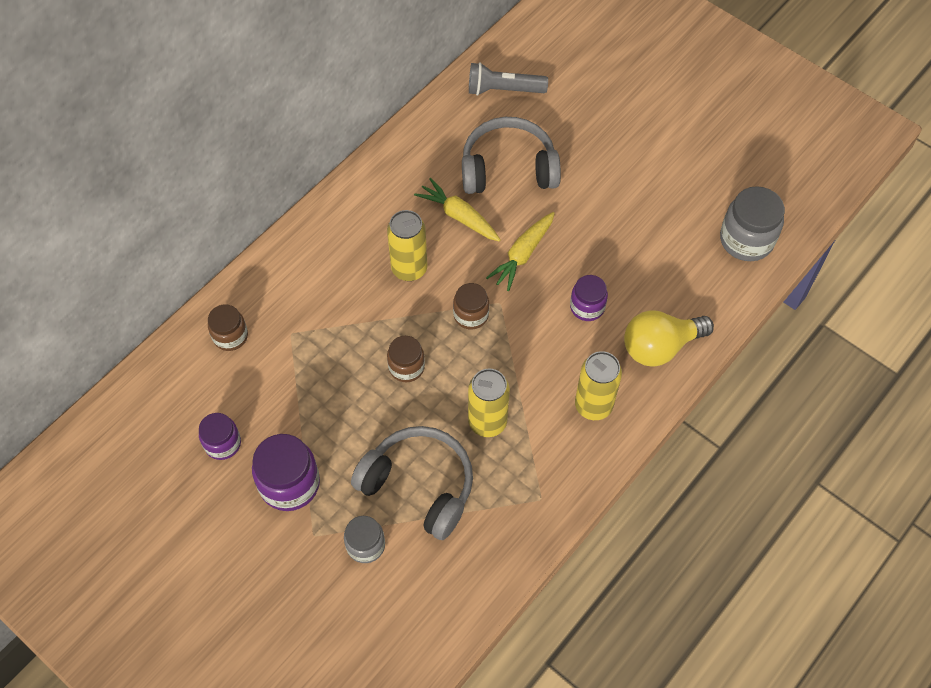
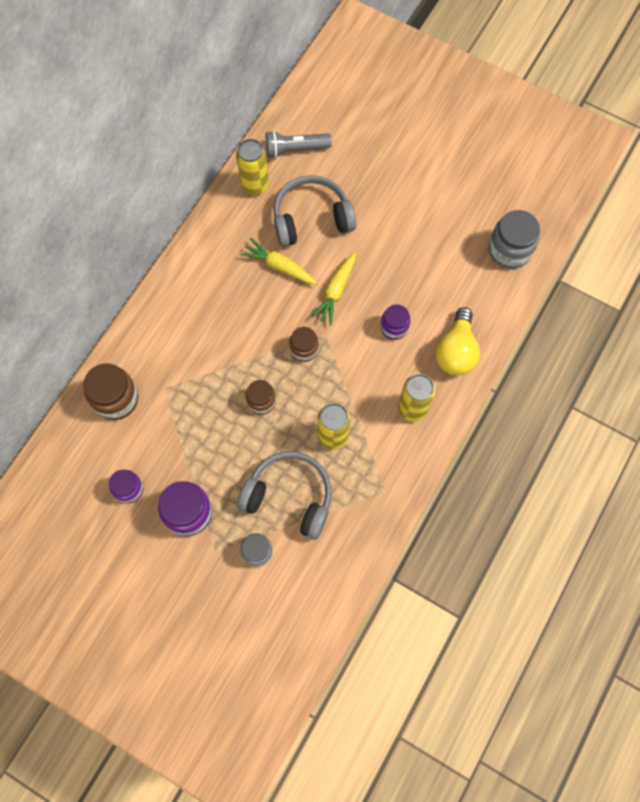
camera: 10 degrees left, 10 degrees up
brown jar [208,304,248,351] -> brown jar [83,363,138,420], size x1.61
yellow can [387,210,428,281] -> yellow can moved to [236,139,269,196]
yellow light bulb [624,310,714,366] -> yellow light bulb turned 45 degrees counterclockwise [435,307,480,375]

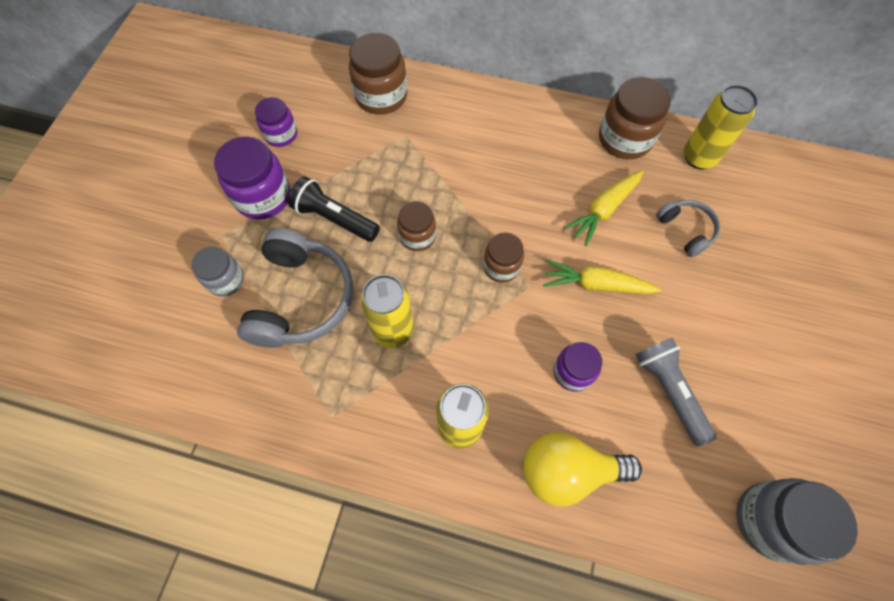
camera: 75 degrees right, 5 degrees down
yellow carrot [240,238,317,284] -> yellow carrot turned 150 degrees counterclockwise [563,170,644,246]
grey flashlight [266,130,332,158] -> grey flashlight moved to [636,338,716,446]
grey headphones [273,175,356,247] -> grey headphones [656,200,720,257], size x0.53
none -> black flashlight [288,176,380,242]
none -> brown jar [599,77,671,159]

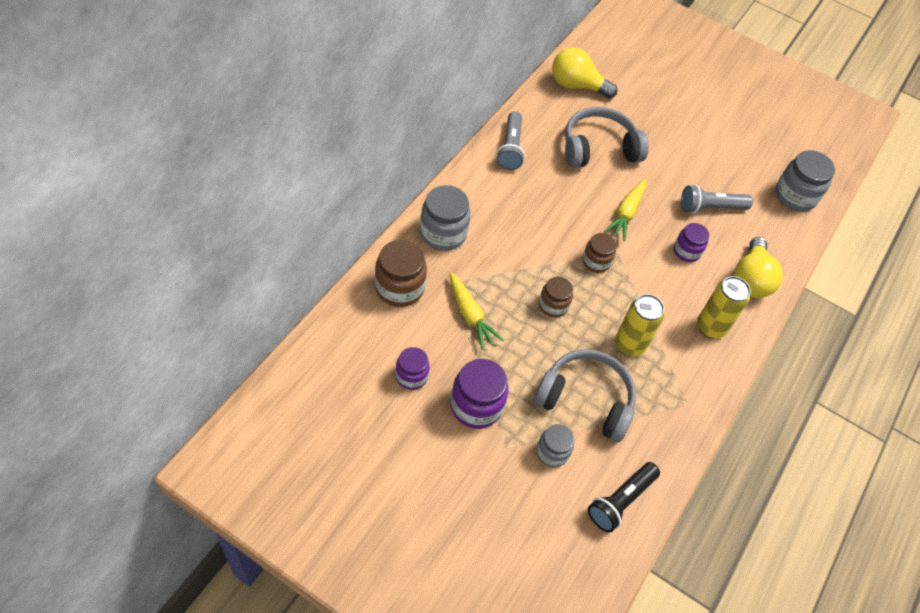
camera: 80 degrees left, 10 degrees down
black flashlight [288,176,380,242] -> black flashlight moved to [588,462,660,533]
yellow carrot [563,170,644,246] -> yellow carrot moved to [450,272,503,350]
brown jar [599,77,671,159] -> grey flashlight [496,111,525,170]
grey headphones [656,200,720,257] -> grey headphones [565,107,649,168], size x1.88
yellow can [684,85,758,169] -> none
none -> grey jar [420,185,471,251]
none -> yellow light bulb [552,47,618,99]

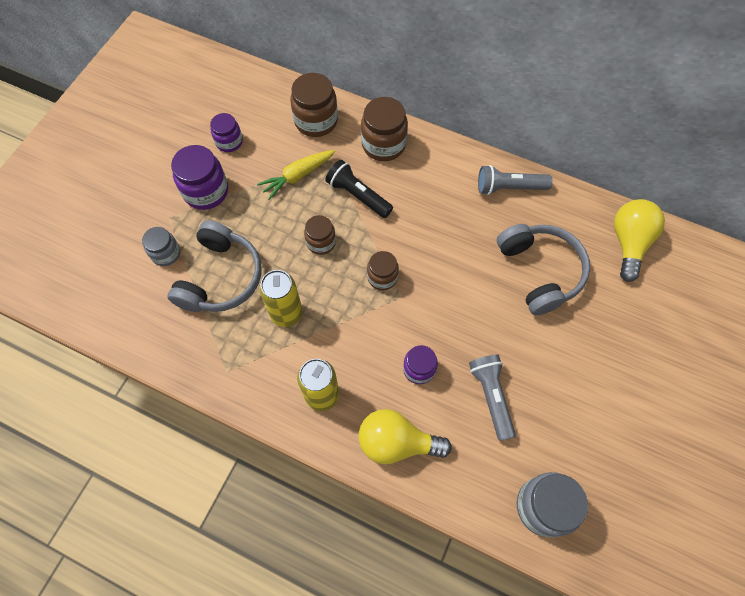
camera: 90 degrees right, 10 degrees up
grey jar [420,185,471,251] -> brown jar [361,97,408,161]
black flashlight [588,462,660,533] -> black flashlight moved to [325,160,393,218]
yellow carrot [604,179,646,241] -> none

